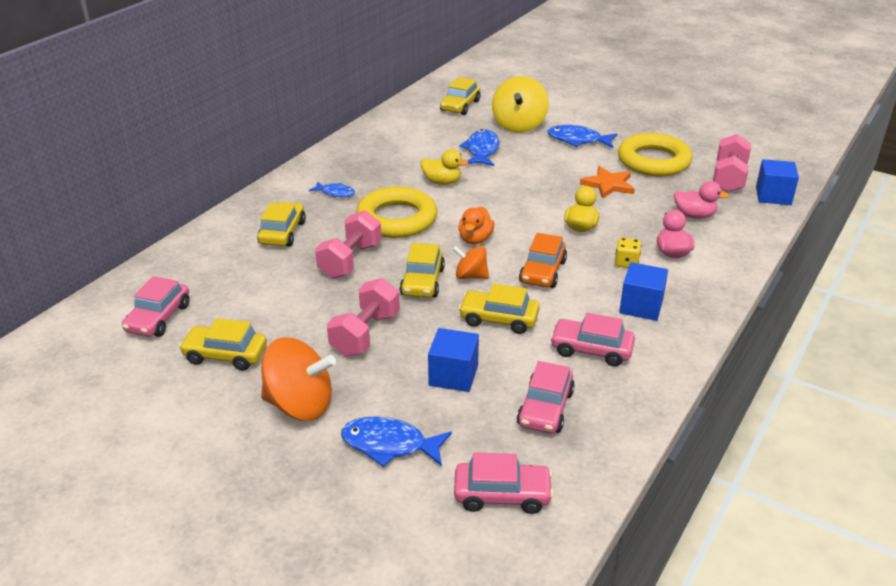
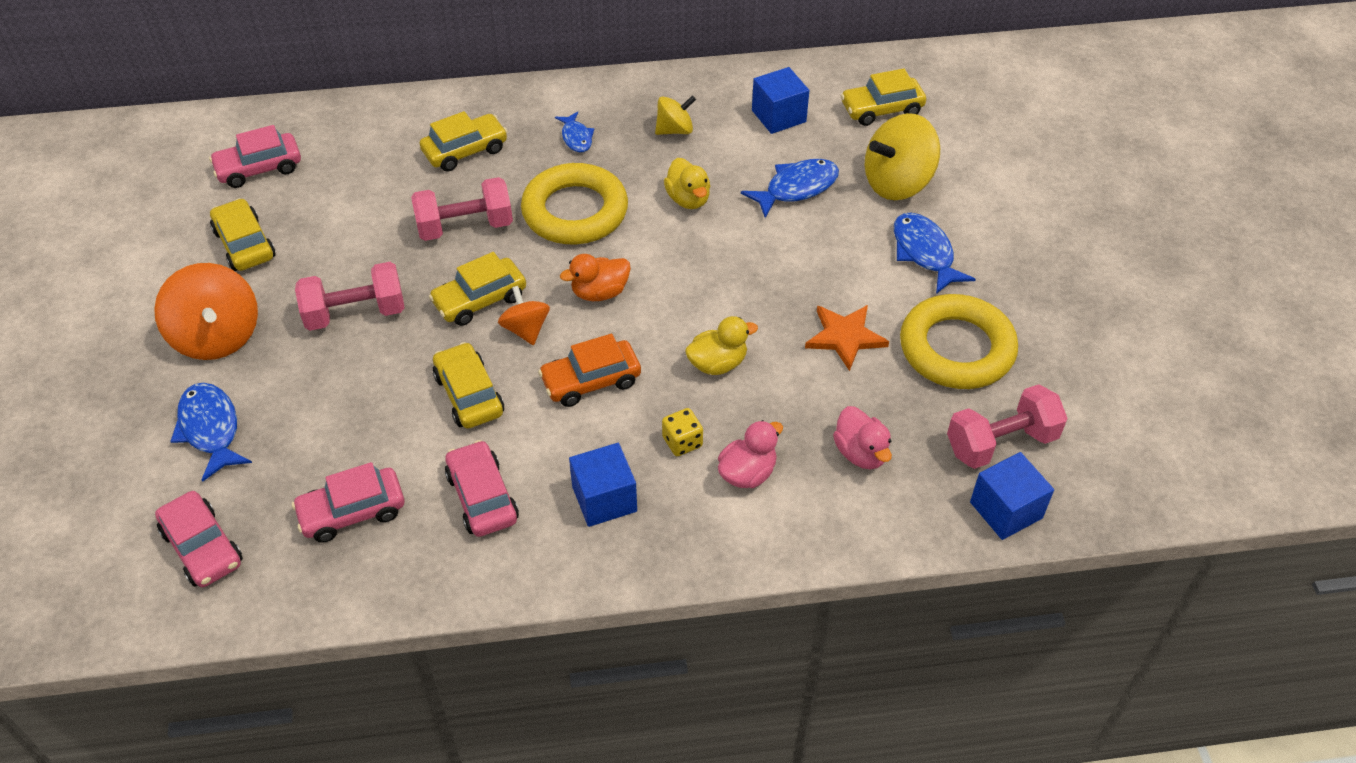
camera: 50 degrees right, 15 degrees up
blue cube [428,328,479,392] -> blue cube moved to [752,67,809,134]
none -> yellow spinning top [655,95,696,135]

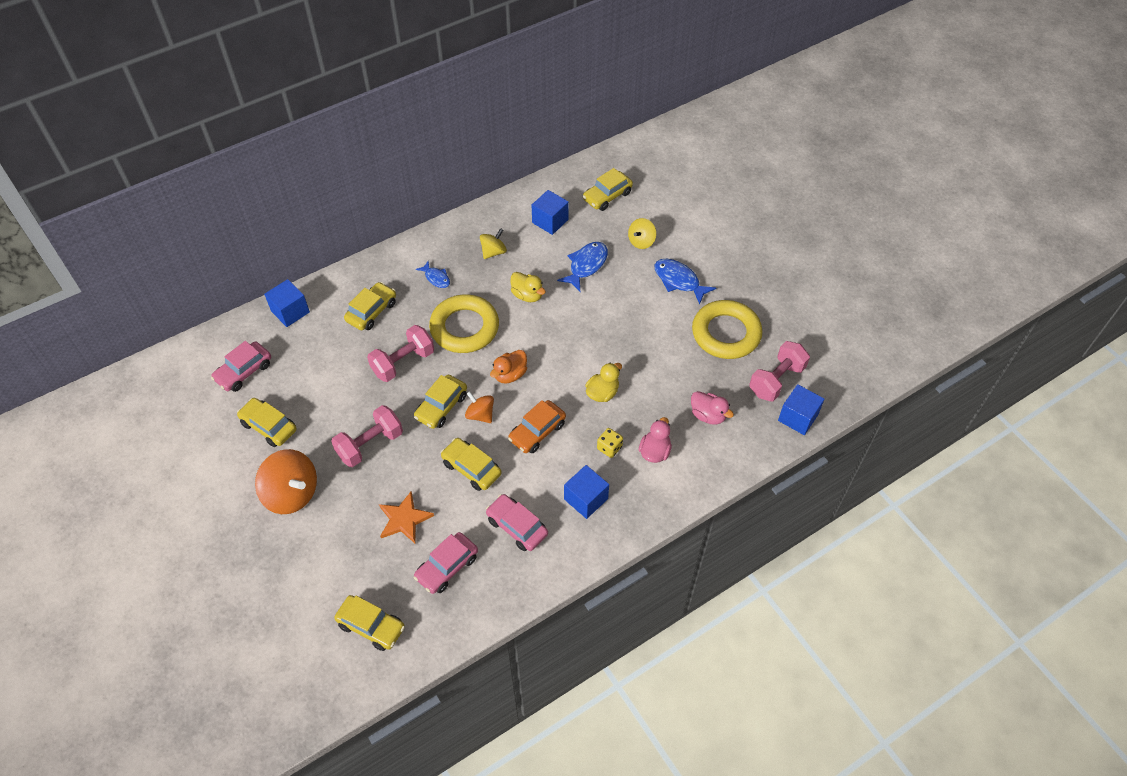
camera: 25 degrees left, 5 degrees up
pink car [155,491,243,587] -> yellow car [334,595,405,651]
blue fish [170,383,252,482] -> none
orange star [805,305,889,371] -> orange star moved to [379,491,434,543]
yellow spinning top [865,113,940,200] -> yellow spinning top [628,218,656,249], size x0.56
none -> blue cube [264,279,310,327]

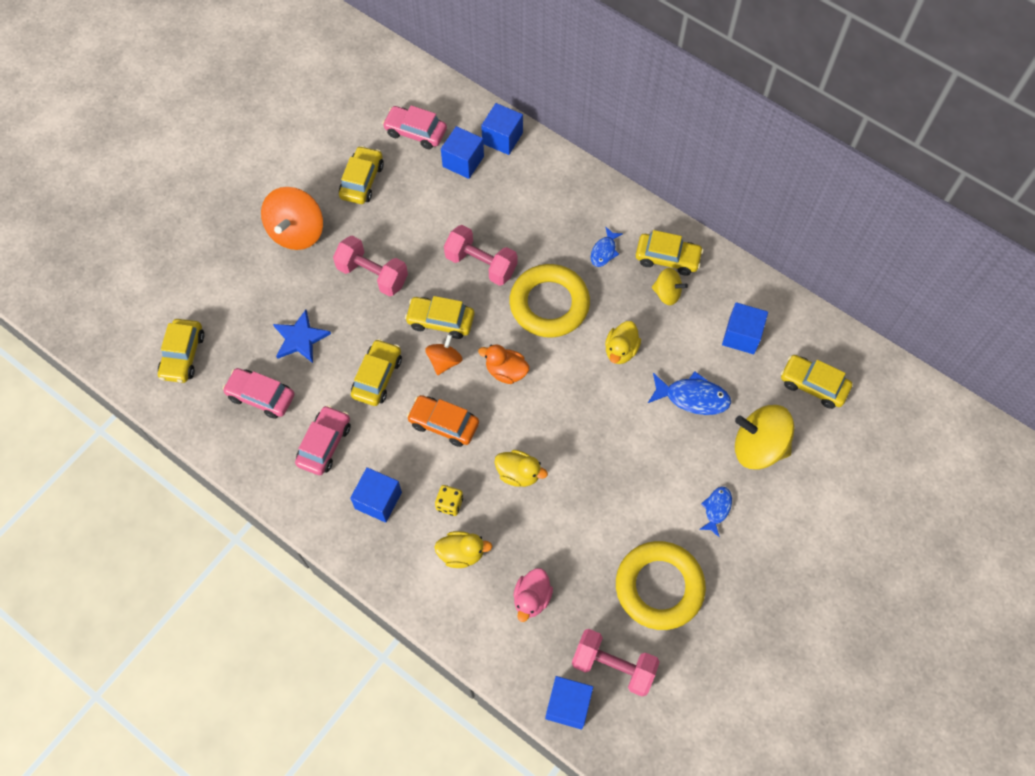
camera: 70 degrees right, 10 degrees up
yellow car [344,282,396,330] -> yellow car moved to [636,230,704,276]
orange star [379,491,434,543] -> blue star [273,310,331,363]
yellow spinning top [628,218,656,249] -> yellow spinning top [735,405,794,470], size x1.77
pink duck [639,417,672,463] -> yellow duck [434,531,493,568]
blue fish [655,259,716,305] -> blue fish [699,486,732,537], size x0.61
none -> blue cube [441,126,484,179]

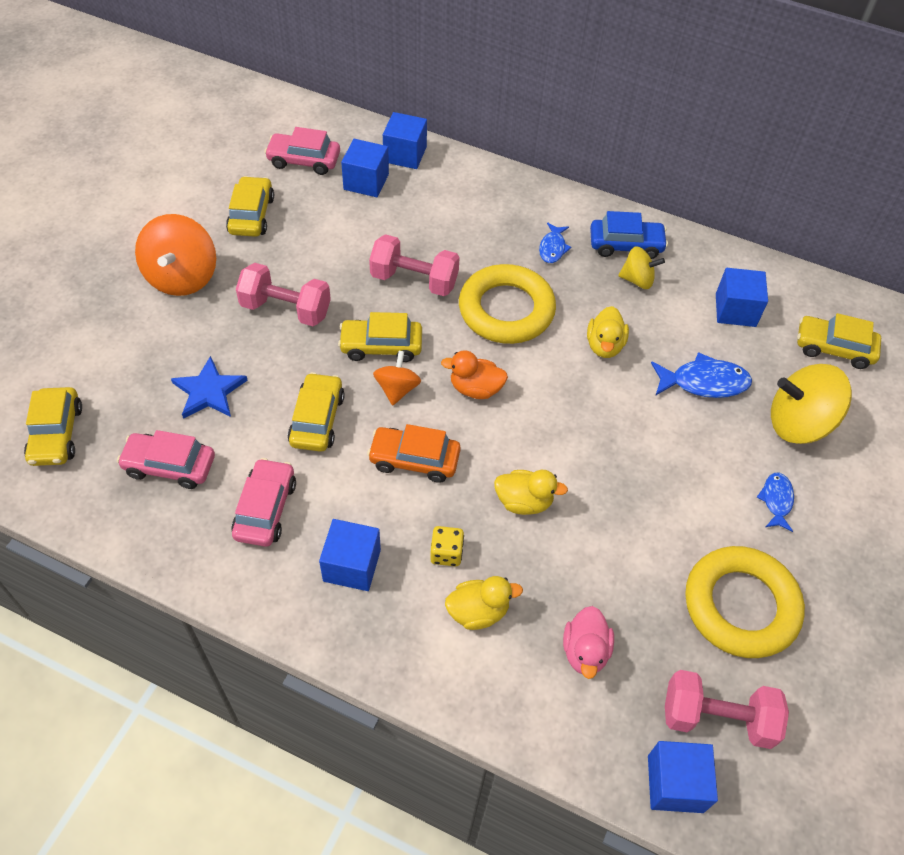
camera: 15 degrees left, 10 degrees down
yellow car [636,230,704,276] -> blue car [590,211,668,259]

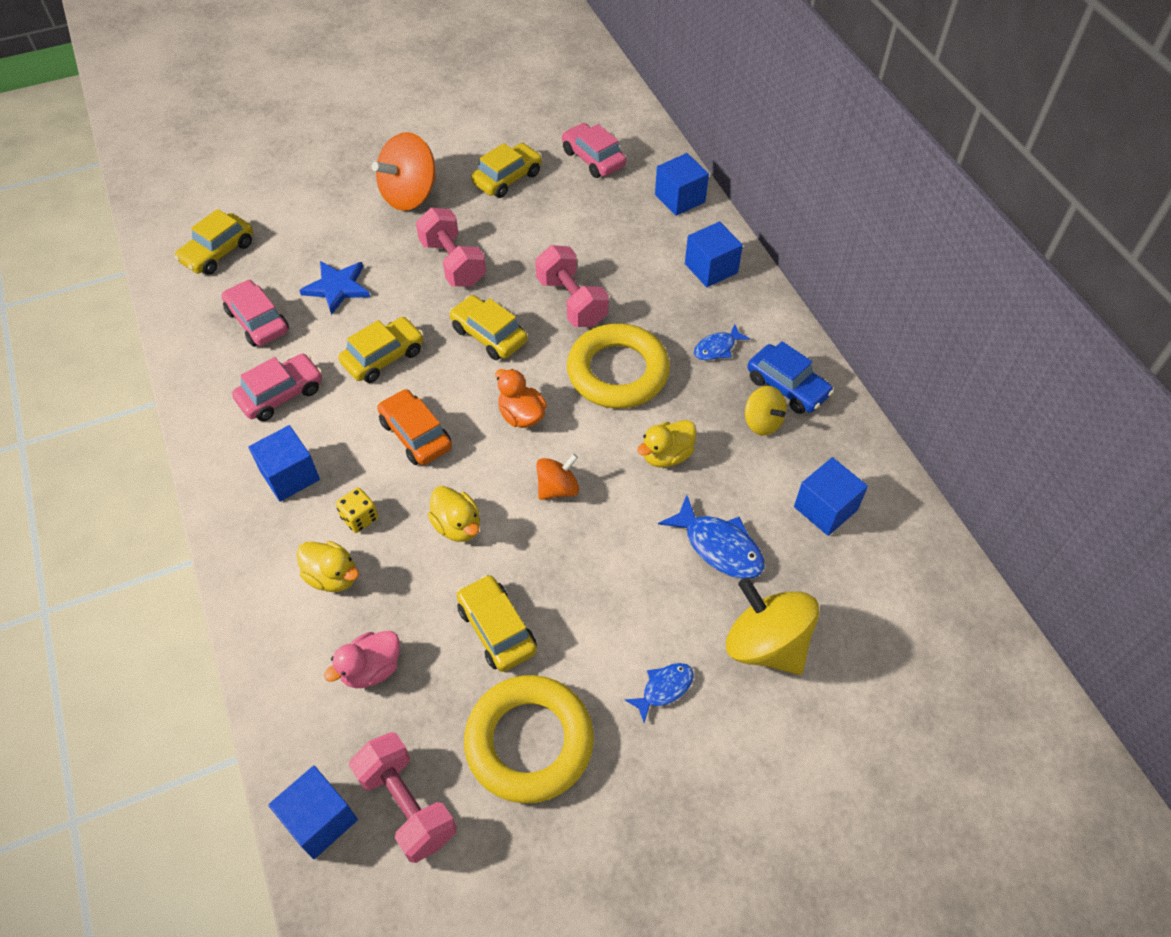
camera: 45 degrees right, 0 degrees up
blue cube [341,139,389,197] -> blue cube moved to [685,221,743,287]
orange spinning top [373,351,421,405] -> orange spinning top moved to [536,454,579,500]
yellow car [797,313,881,369] -> yellow car moved to [457,574,537,672]

